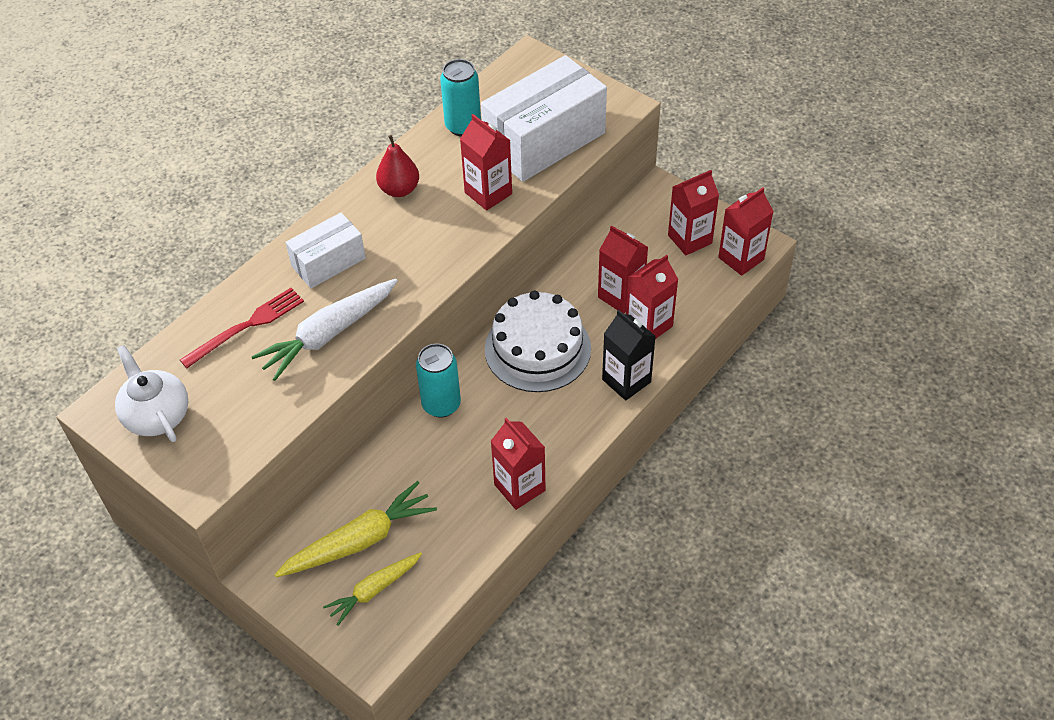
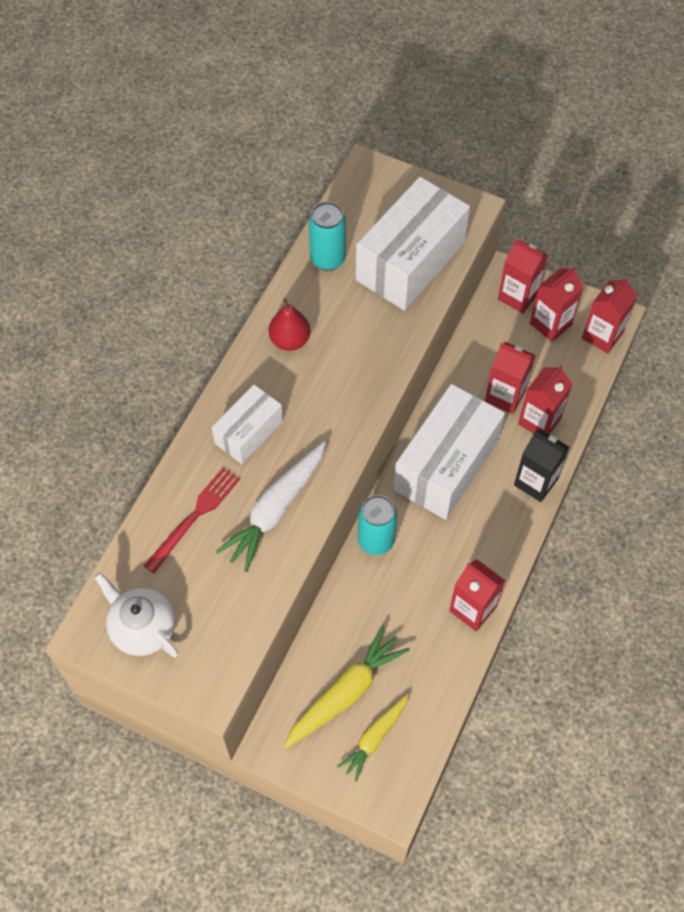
camera: 15 degrees left, 10 degrees up
red carton [460,114,512,211] -> red carton moved to [498,239,548,313]
white cake [485,291,591,392] -> white box [393,384,505,520]

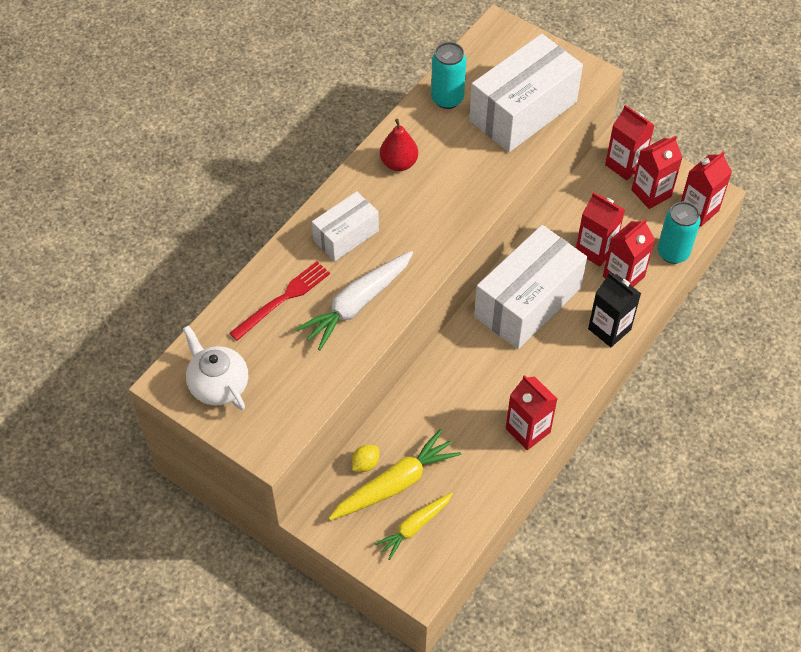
camera: 10 degrees right, 5 degrees down
turquoise can [358,495,397,555] -> turquoise can moved to [658,202,701,264]
none -> yellow lemon [352,445,379,472]

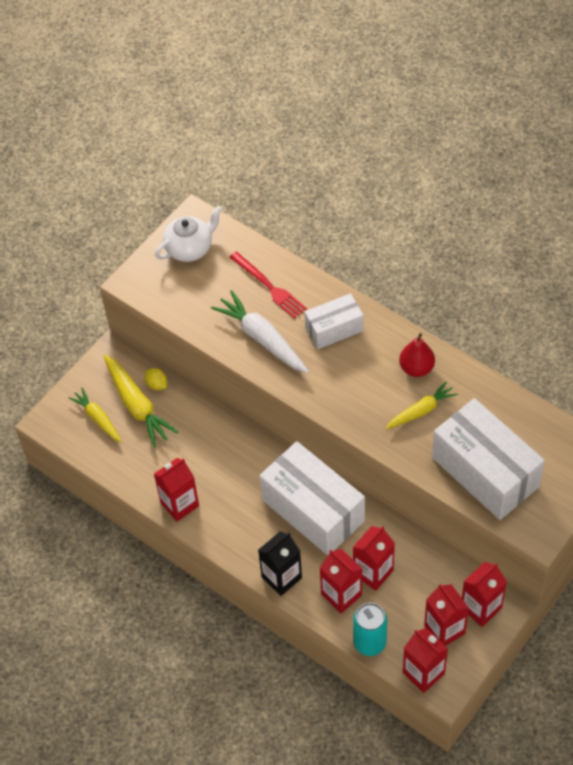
camera: 95 degrees right, 0 degrees up
white box [312,191,379,261] -> white box turned 75 degrees counterclockwise [305,293,364,349]
turquoise can [431,42,466,109] -> none
none -> yellow carrot [386,381,458,429]

